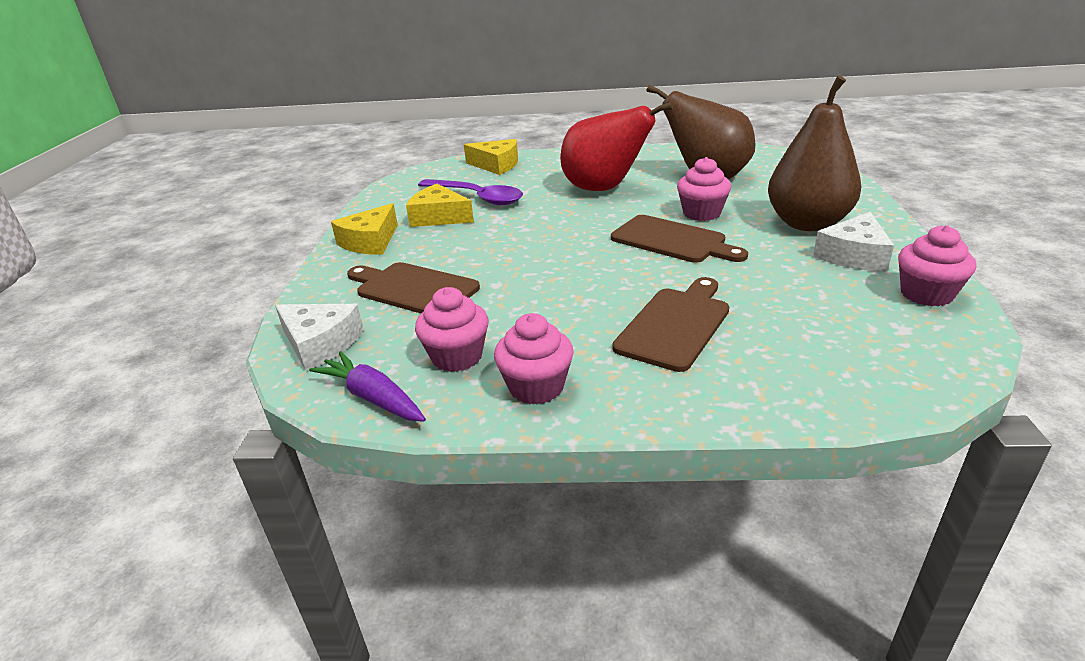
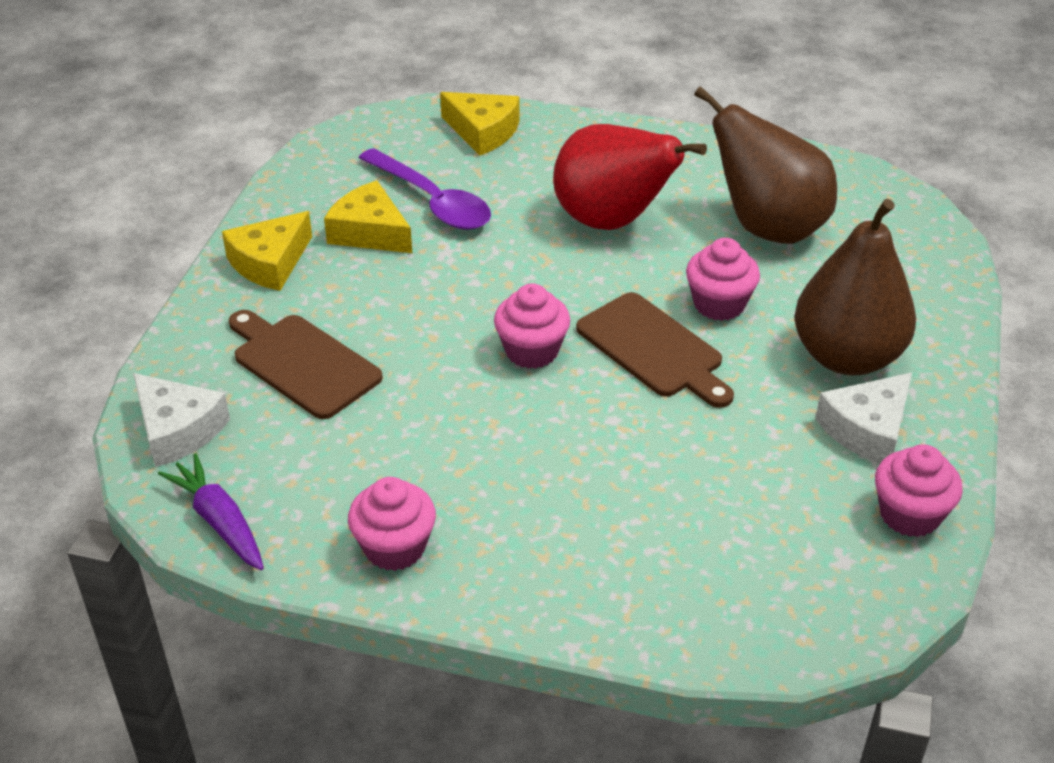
camera: 10 degrees right, 10 degrees up
pink cupcake [415,287,489,372] -> pink cupcake moved to [494,283,570,369]
brown cutting board [613,277,729,372] -> none

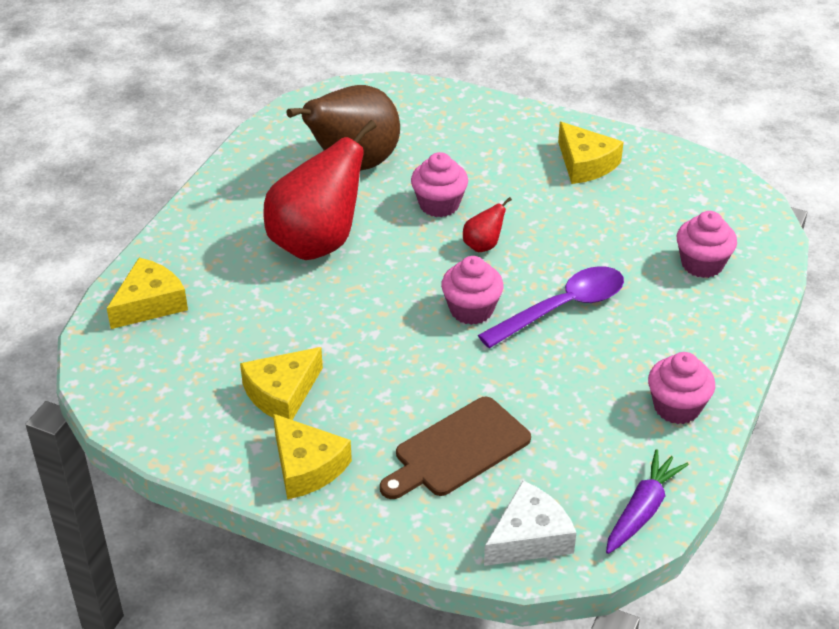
camera: 80 degrees left, 0 degrees up
purple carrot [158,453,264,570] -> purple carrot turned 150 degrees clockwise [606,449,689,554]
purple spoon [359,148,491,230] -> purple spoon moved to [478,266,624,348]
brown cutting board [576,292,734,408] -> red pear [463,197,512,252]
brown pear [794,199,916,375] -> none
white cheese [816,372,912,463] -> yellow cheese [558,122,624,184]
pink cupcake [875,444,963,537] -> pink cupcake moved to [677,211,737,278]

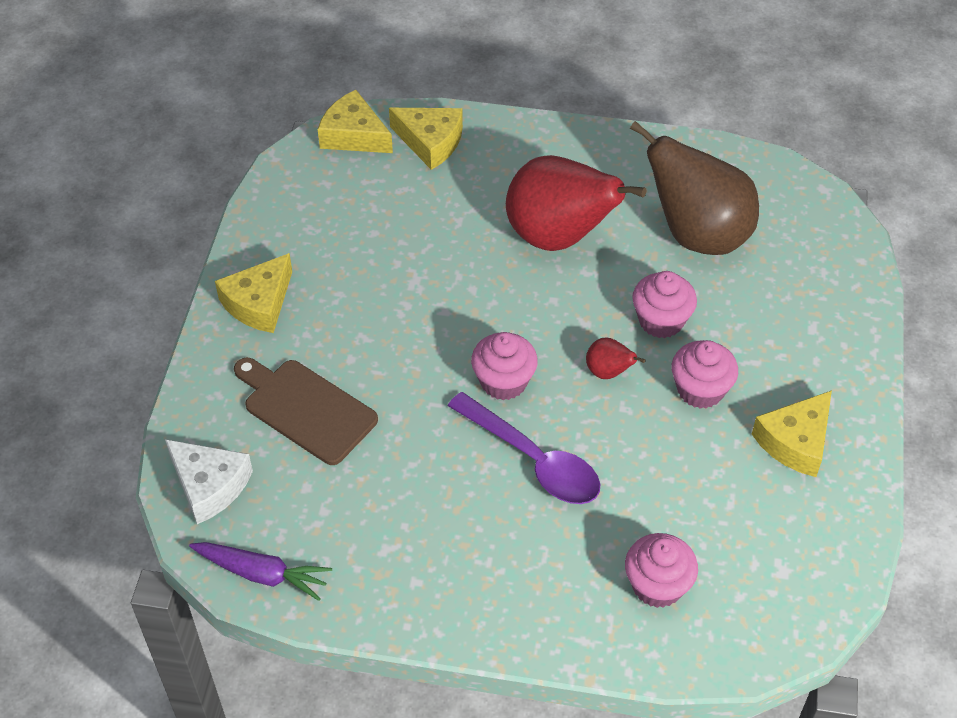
camera: 75 degrees right, 10 degrees up
yellow cheese [240,347,323,420] -> yellow cheese moved to [318,90,393,153]
pink cupcake [648,352,715,424] -> pink cupcake moved to [672,340,738,409]

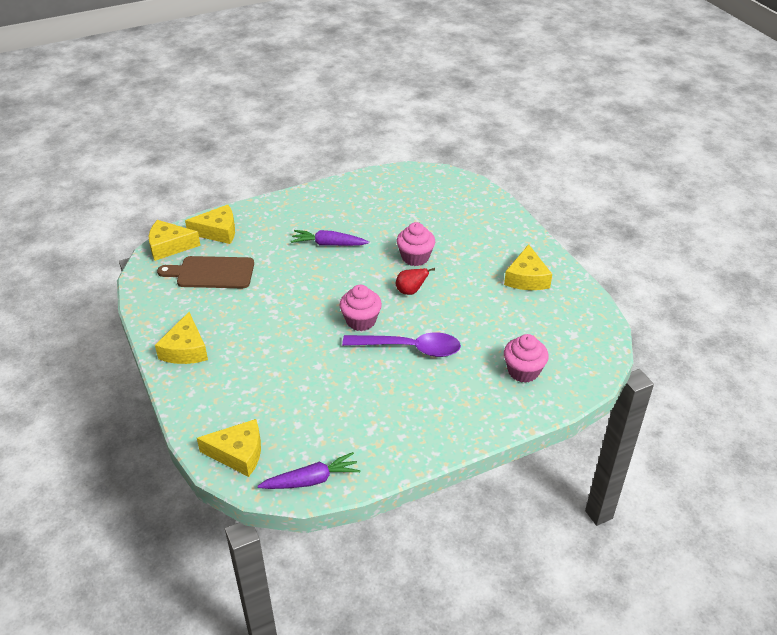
camera: 35 degrees left, 10 degrees down
white cheese [165,439,253,524] -> yellow cheese [197,419,261,477]
brown cutting board [234,358,378,465] -> brown cutting board moved to [157,256,254,288]
red pear [506,155,646,251] -> purple carrot [291,230,369,246]
brown pear [630,121,759,255] -> none
pink cupcake [672,340,738,409] -> none

